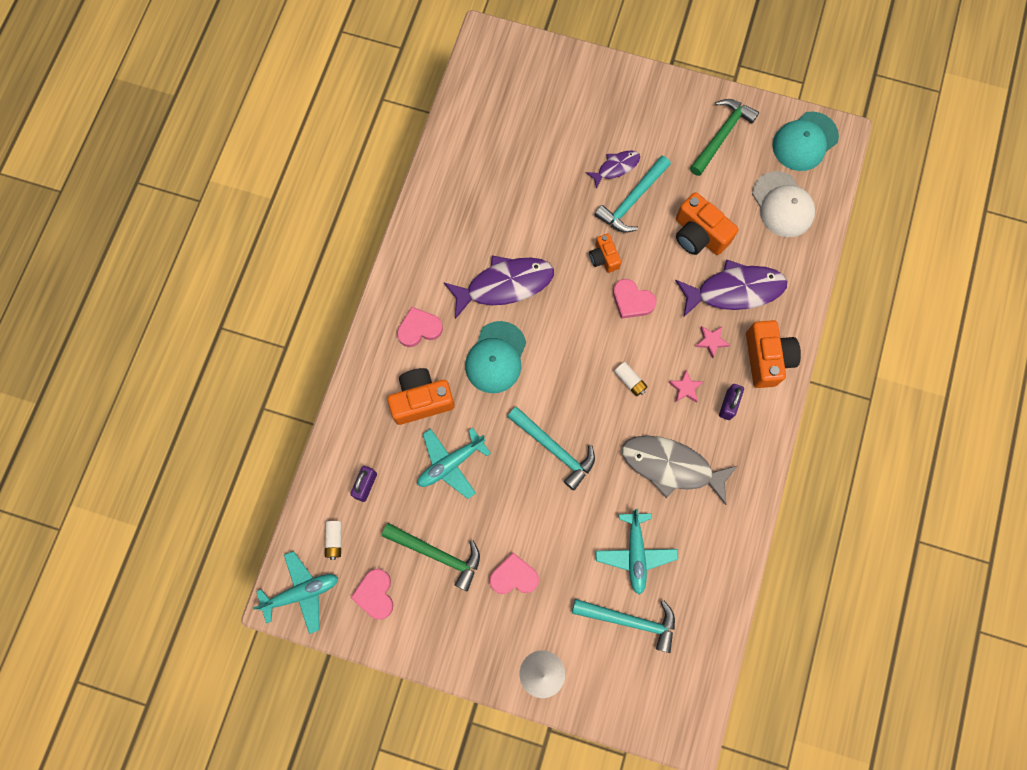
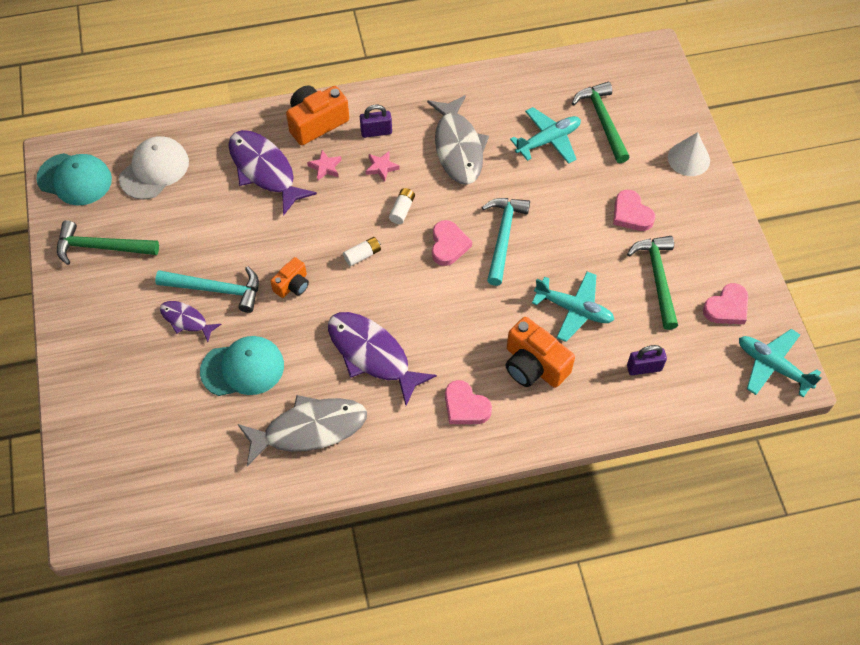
camera: 120 degrees left, 15 degrees down
white battery [325,521,341,560] -> white battery moved to [343,237,381,266]
turquoise cap [465,321,526,393] -> turquoise cap moved to [200,336,284,396]
turquoise hammer [572,599,675,653] -> green hammer [572,82,630,163]
pink heart [613,279,657,319] -> pink heart moved to [432,220,472,266]
orange camera [676,192,738,255] -> none
none -> grey fish [238,395,367,466]

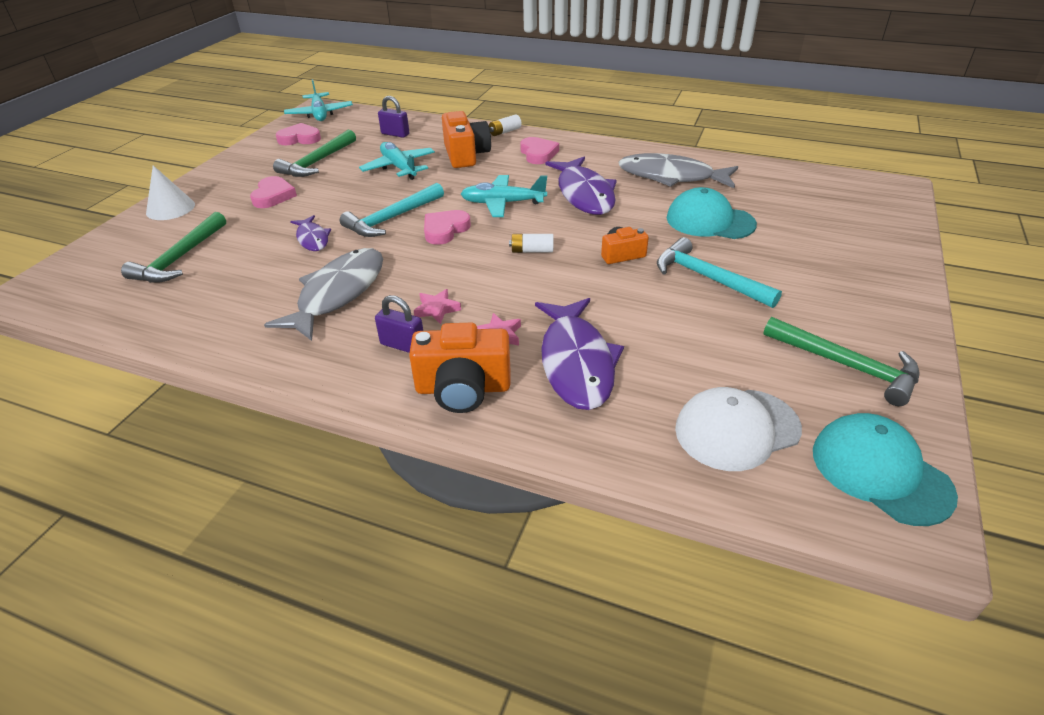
camera: 145 degrees left, 20 degrees down
purple fish [160,301,222,342] -> purple fish moved to [290,215,331,251]
white battery [389,188,415,224] -> white battery moved to [489,114,522,136]
turquoise plane [510,107,581,164] -> turquoise plane moved to [461,175,547,217]

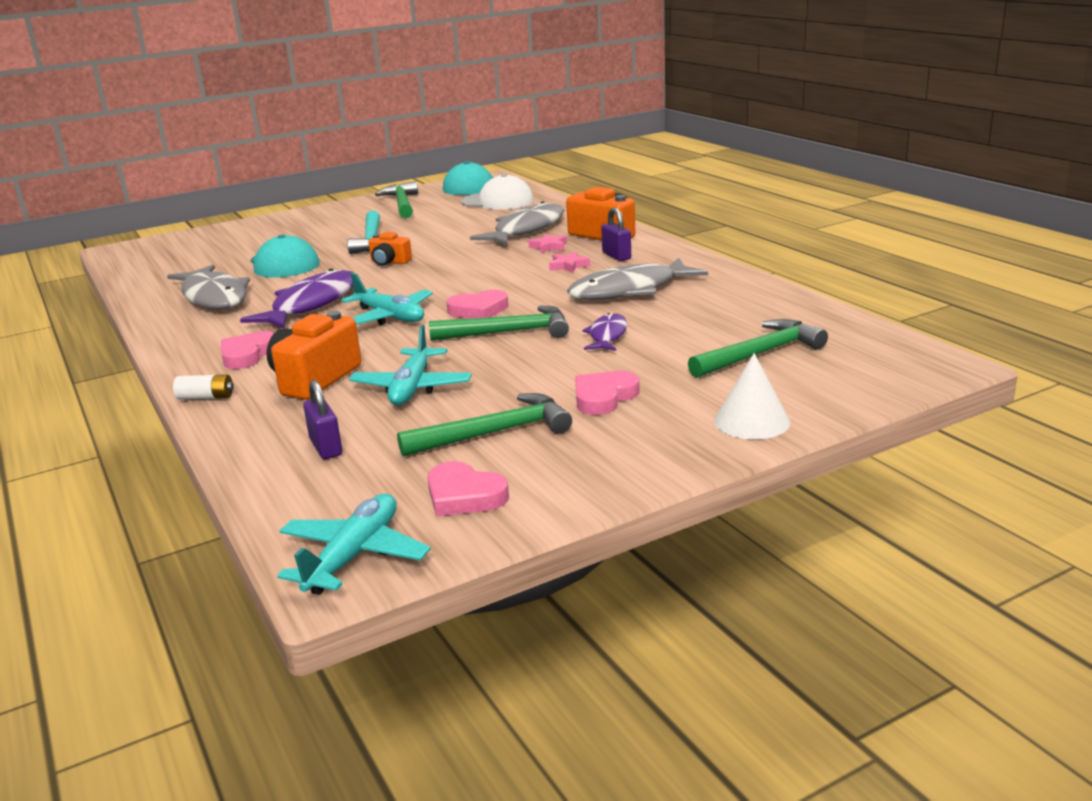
camera: 140 degrees left, 15 degrees down
turquoise hammer [340,183,444,237] -> green hammer [429,306,569,341]
white battery [509,234,553,253] -> none
purple fish [535,298,624,410] -> grey fish [470,201,564,245]

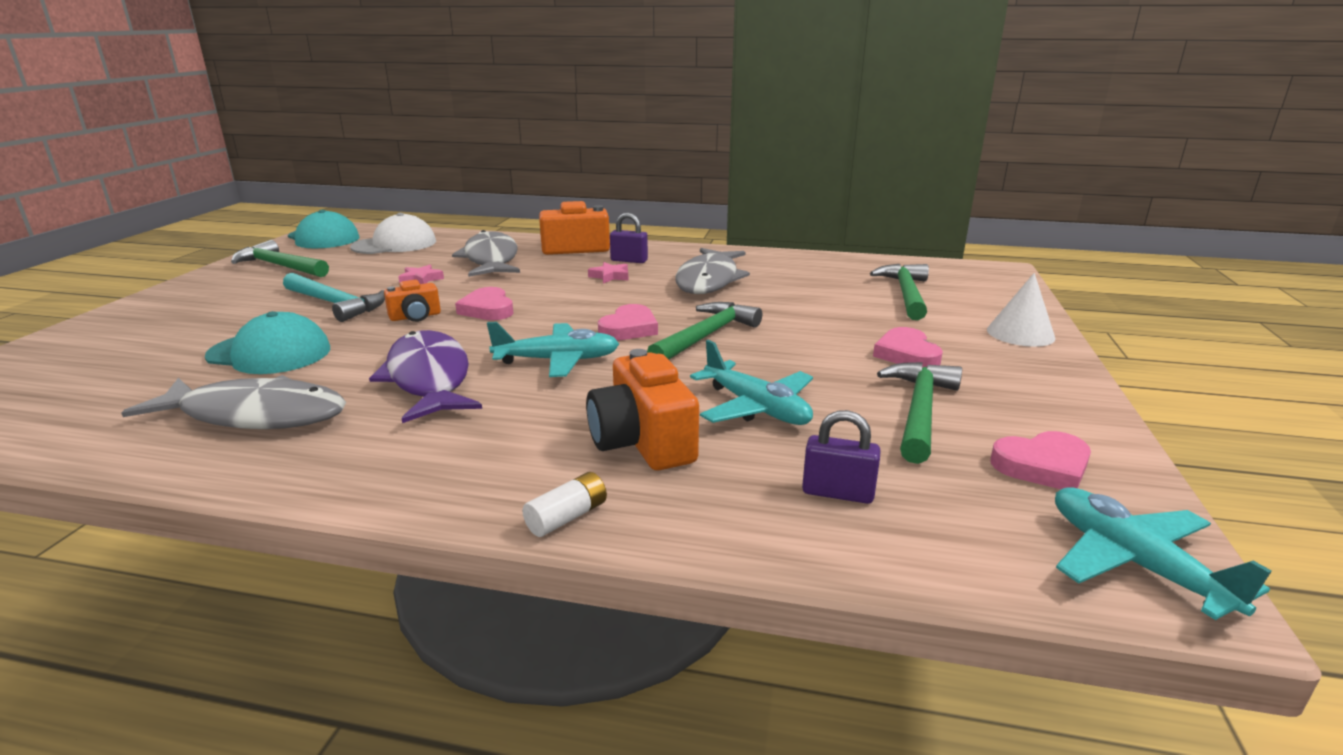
camera: 50 degrees left, 0 degrees up
pink heart [221,331,274,369] -> pink heart moved to [455,287,513,320]
pink star [528,234,567,254] -> pink star moved to [398,265,444,284]
purple fish [582,313,627,351] -> none

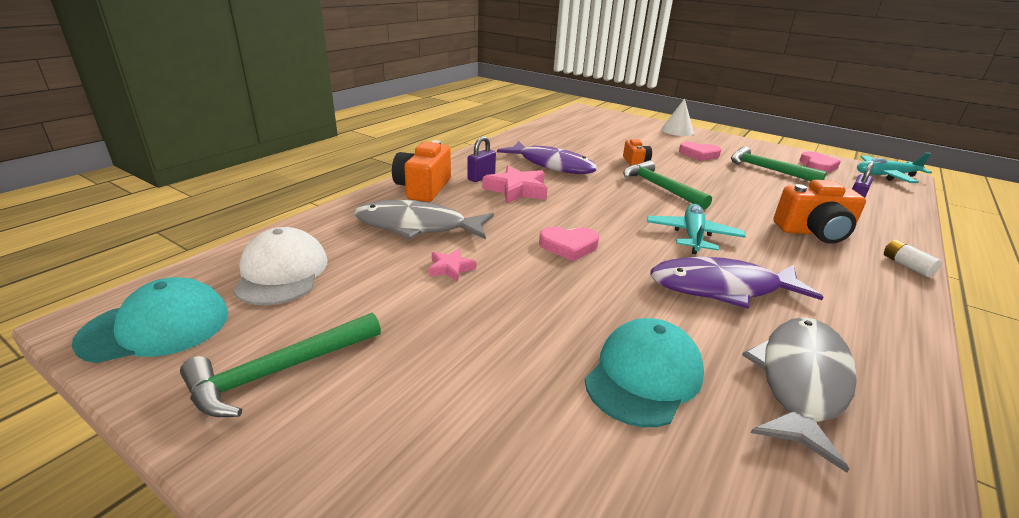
camera: 70 degrees left, 5 degrees up
turquoise hammer [283,273,385,322] -> none
orange camera [384,280,441,322] -> orange camera moved to [623,139,652,166]
pink star [588,262,628,284] -> pink star [482,165,548,204], size x1.84
pink heart [598,304,658,340] -> none
grey fish [675,248,750,294] -> purple fish [497,141,598,174]
turquoise plane [690,340,813,425] -> none
green hammer [870,264,929,320] -> none

